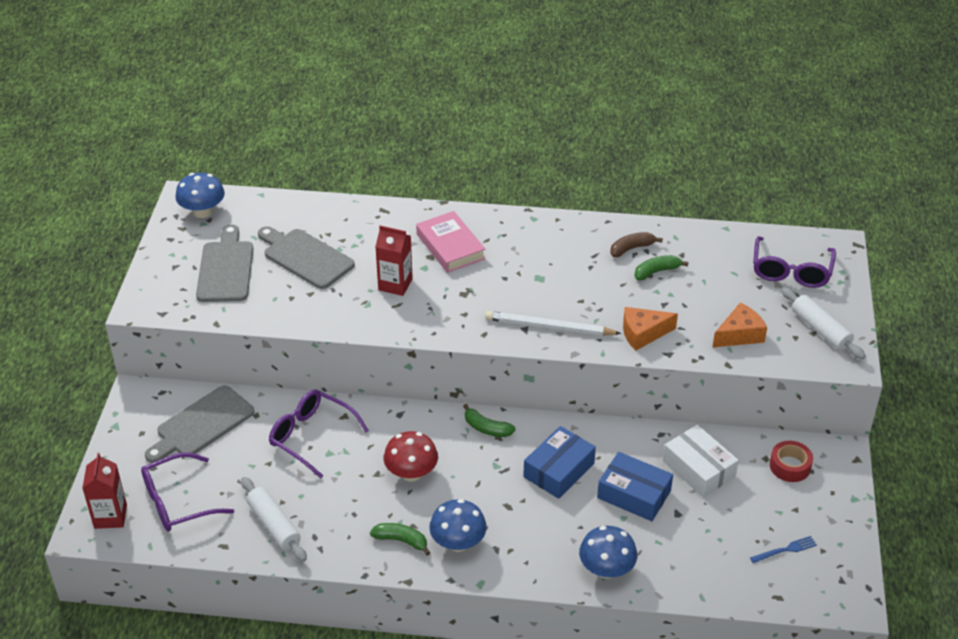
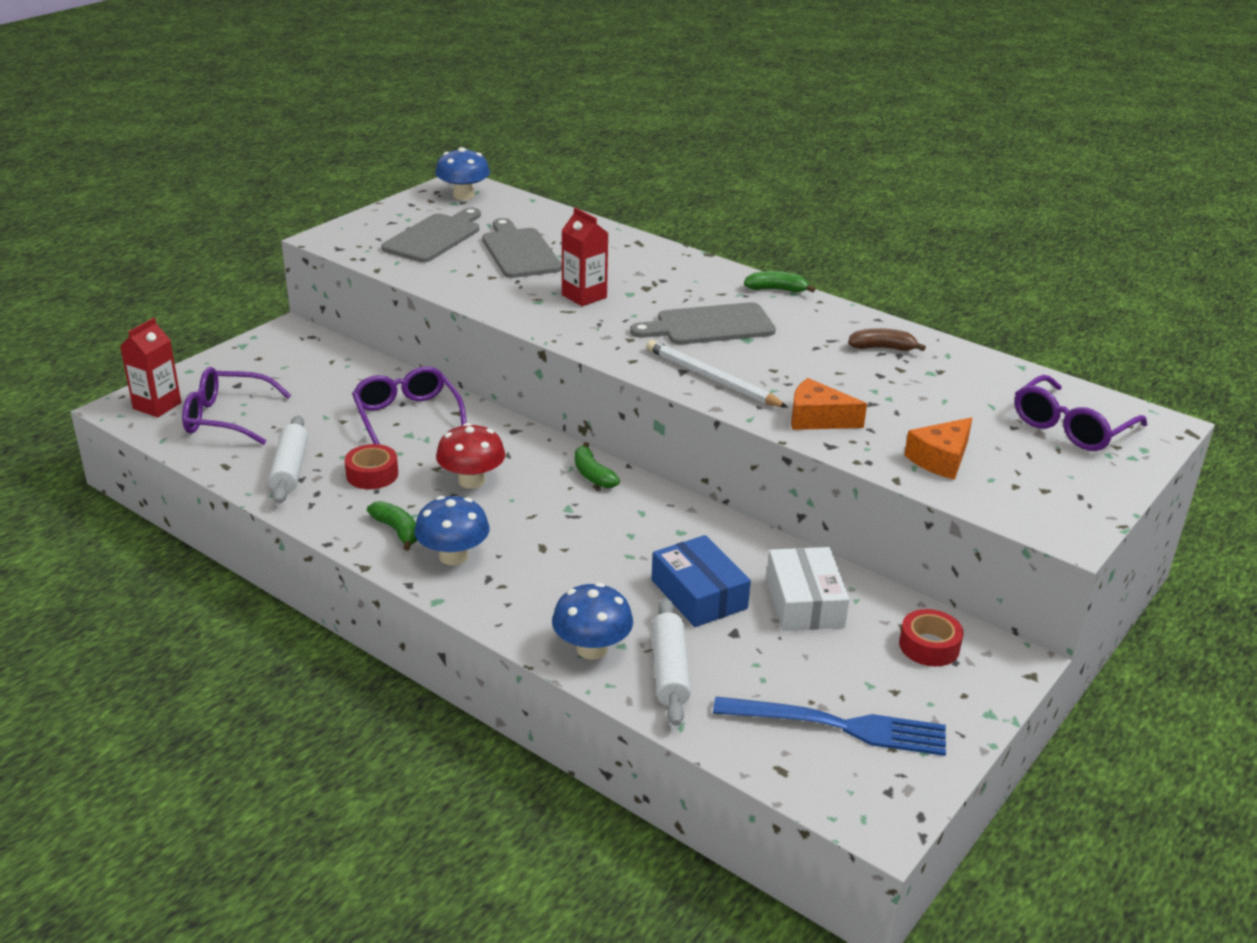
camera: 30 degrees right, 10 degrees down
grey cutting board [145,385,254,463] -> grey cutting board moved to [630,302,776,345]
pink book [416,211,485,273] -> none
blue box [523,426,596,499] -> none
green banana [635,255,689,280] -> green banana moved to [744,271,815,292]
orange cheese [712,303,767,348] -> orange cheese turned 135 degrees clockwise [904,417,972,480]
blue fork [750,536,817,563] -> blue fork [713,696,946,756], size x2.18
white rolling pin [781,287,866,359] -> white rolling pin moved to [652,598,691,726]
none -> red tape [345,444,398,489]

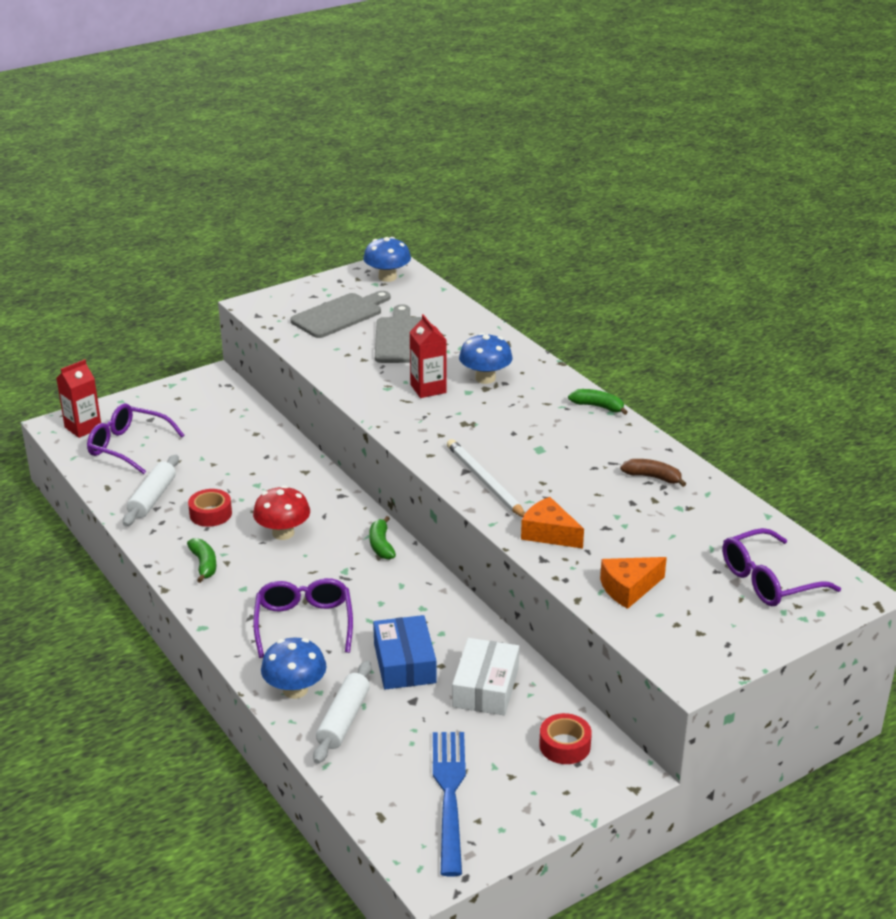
camera: 20 degrees right, 0 degrees up
purple glasses [352,366,467,444] -> purple glasses moved to [253,578,353,658]
blue mushroom [414,496,489,565] -> blue mushroom moved to [459,333,512,384]
grey cutting board [630,302,776,345] -> none
blue fork [713,696,946,756] -> blue fork turned 120 degrees counterclockwise [433,732,466,876]

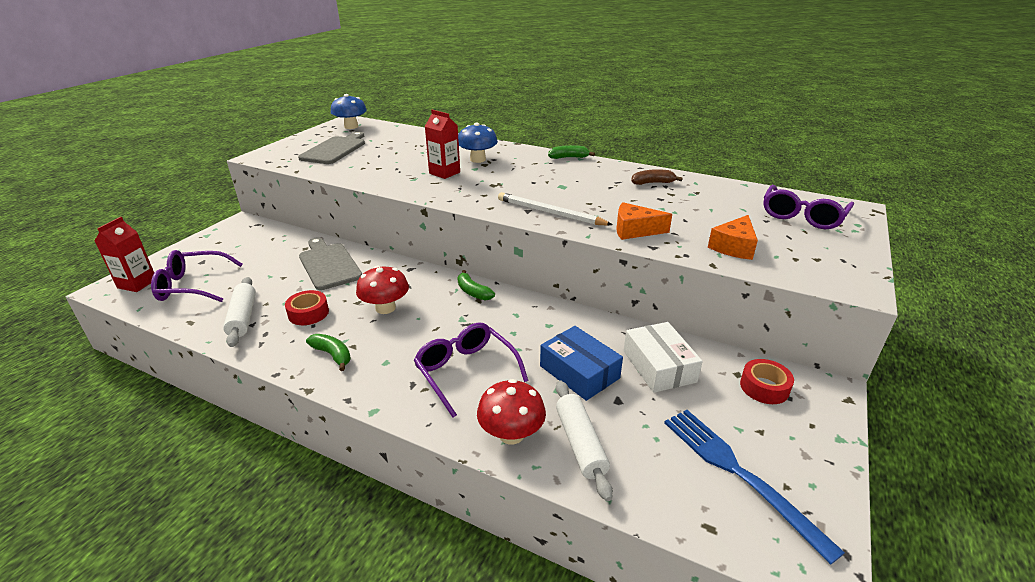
camera: 30 degrees left, 0 degrees up
blue mushroom [261,638,327,699] -> red mushroom [477,379,546,445]
grey cutting board [375,304,422,363] -> grey cutting board moved to [299,237,362,290]

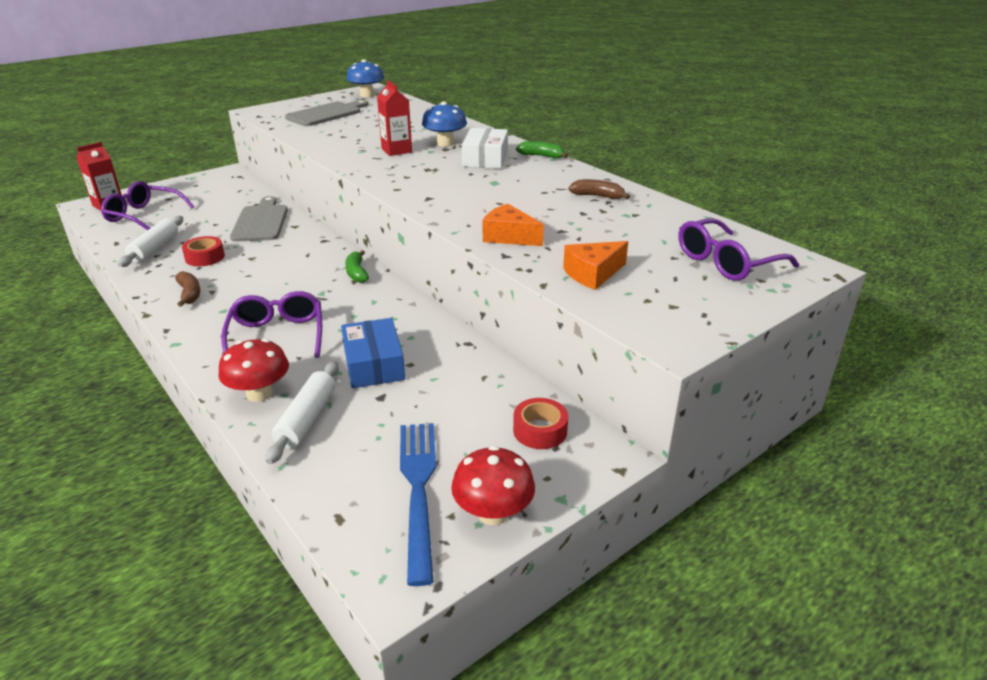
camera: 25 degrees right, 0 degrees up
green banana [306,334,351,371] -> brown banana [175,271,200,307]
red mushroom [356,266,409,314] -> red mushroom moved to [451,446,535,525]
white pencil [498,192,613,225] -> none
white box [623,322,703,393] -> white box moved to [462,128,508,169]

